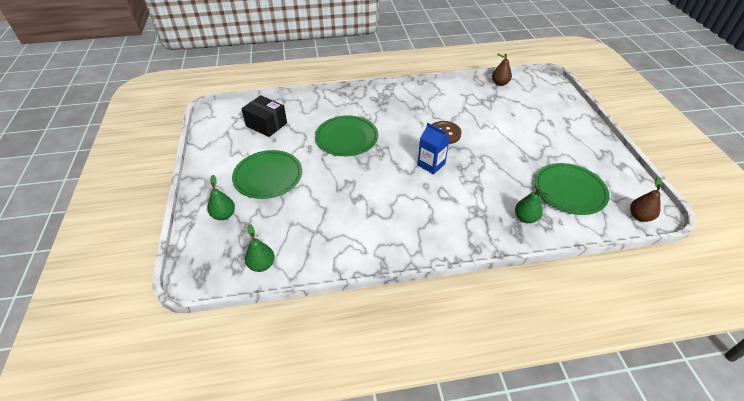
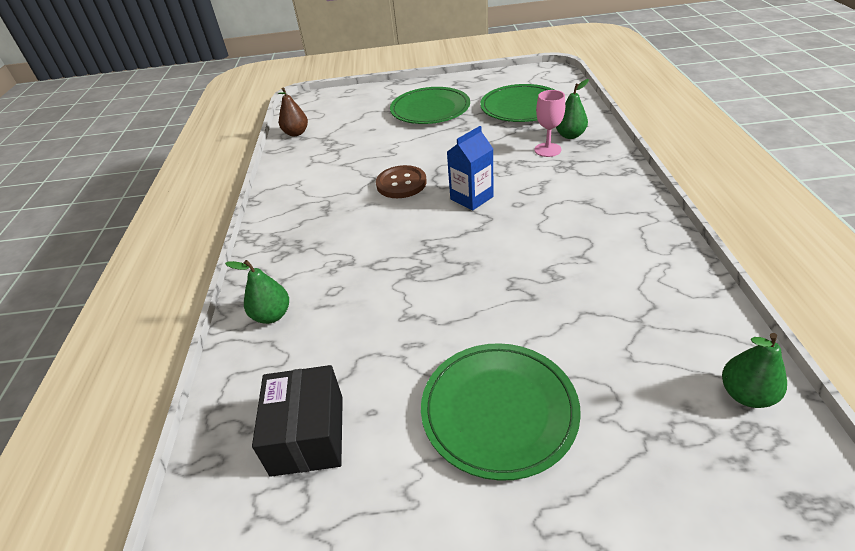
camera: 80 degrees left, 5 degrees down
green pear [207,175,235,220] -> green pear moved to [225,260,289,324]
black box [241,95,287,137] -> black box turned 45 degrees counterclockwise [252,365,343,477]
green plate [315,115,378,156] -> green plate moved to [390,87,470,124]
brown pear [630,176,662,222] -> none
none -> pink goblet [535,90,565,157]

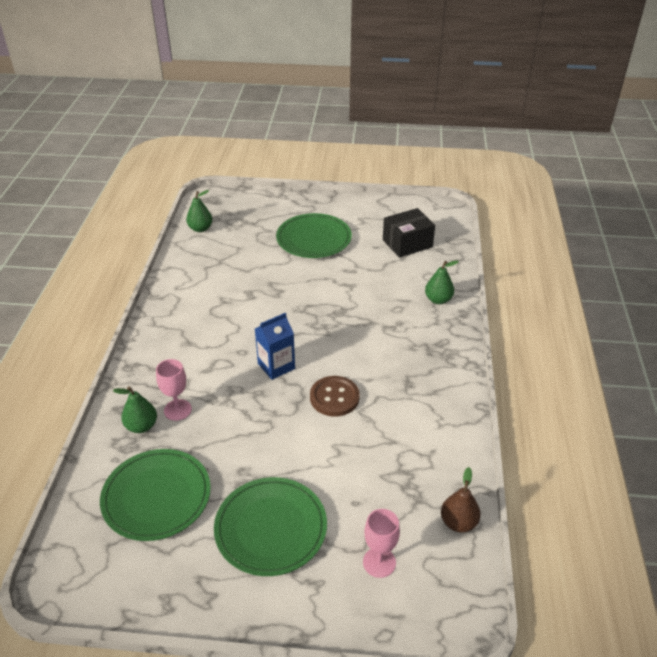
camera: 175 degrees left, 0 degrees up
black box [252,365,343,477] -> black box turned 60 degrees clockwise [383,208,435,258]
none -> pink goblet [363,509,400,578]

